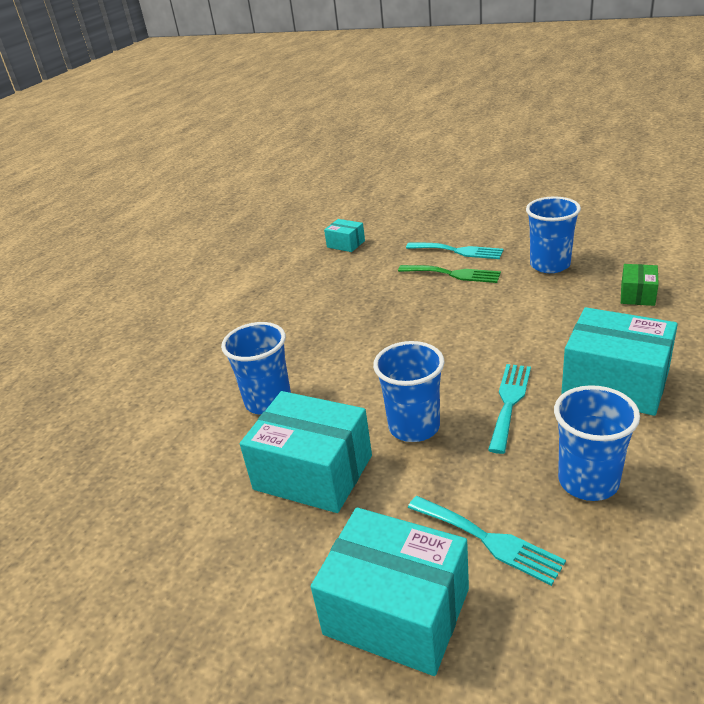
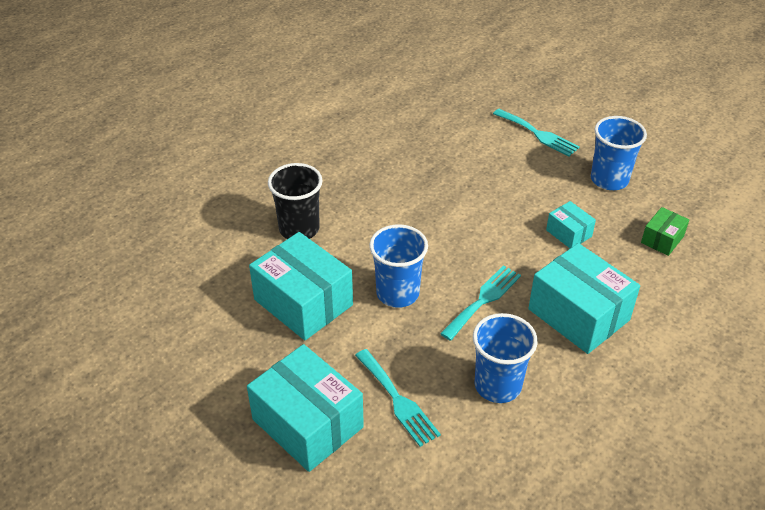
camera: 15 degrees right, 10 degrees up
blue cup [221,322,291,415] -> black cup [268,163,323,239]
turquoise box [324,219,365,252] -> turquoise box moved to [546,201,596,248]
green fork [398,265,501,283] -> none

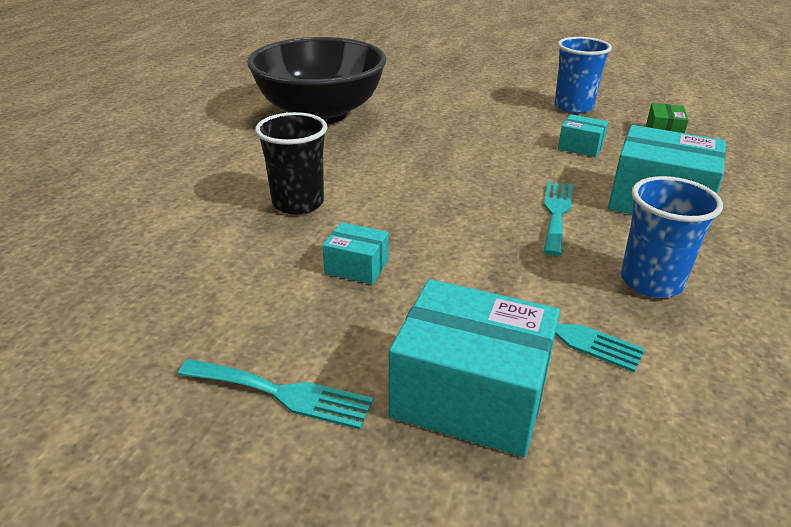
camera: 25 degrees left, 10 degrees down
turquoise box [249,232,353,340] -> turquoise box [322,222,389,284], size x0.49
blue cup [369,224,428,308] -> none
turquoise fork [493,109,580,156] -> turquoise fork moved to [178,359,373,429]
none -> black bowl [247,37,386,124]

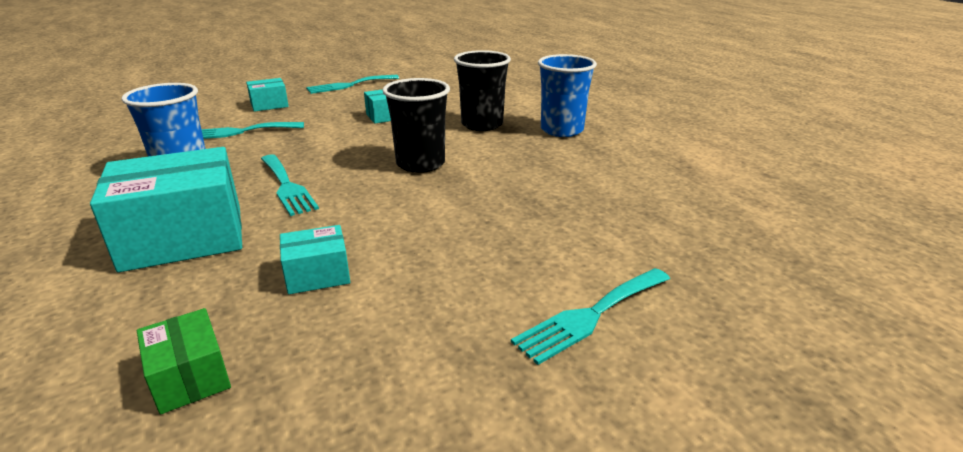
camera: 135 degrees right, 5 degrees down
black bowl [247,37,386,124] -> none
turquoise box [389,279,560,457] -> turquoise box [246,78,289,112], size x0.49
blue cup [555,37,612,113] -> blue cup moved to [538,54,597,137]
none -> black cup [382,78,450,173]
none -> turquoise fork [511,268,670,365]

